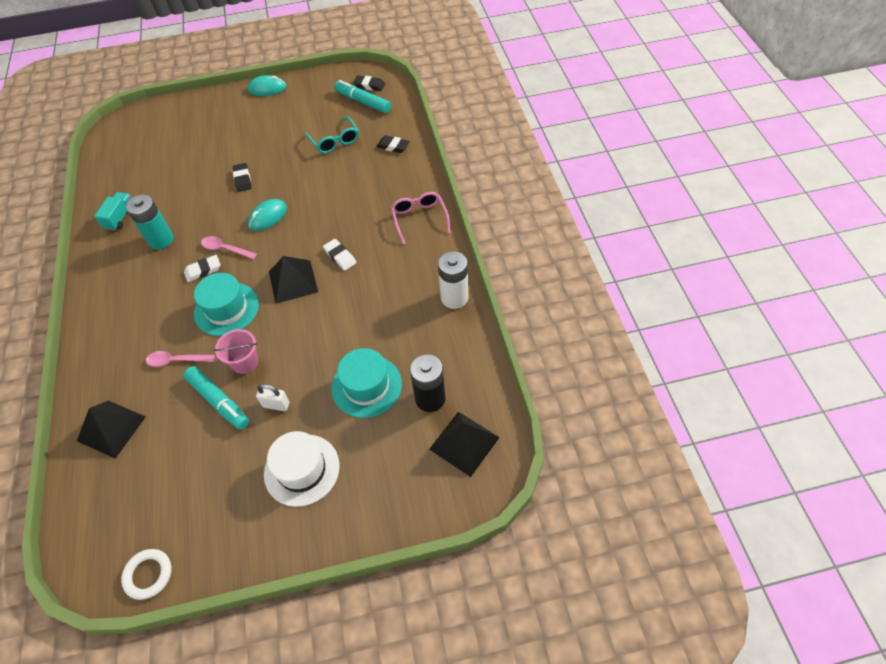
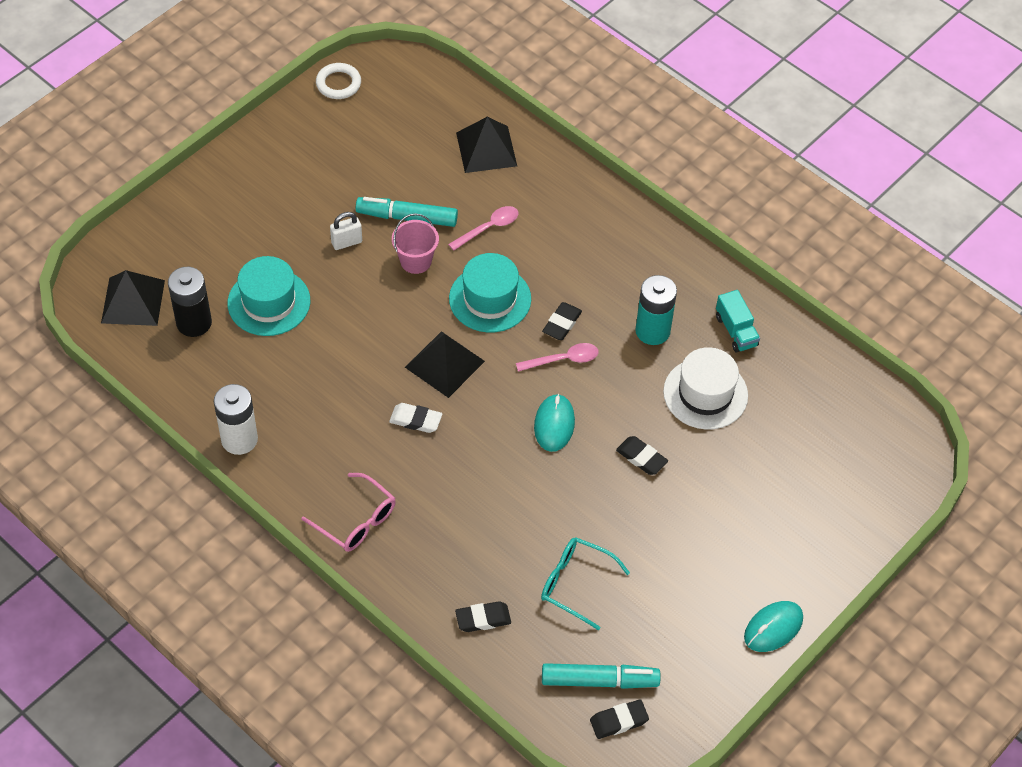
camera: 140 degrees right, 0 degrees up
white eraser [184,255,220,282] -> black eraser [542,302,582,340]
white hat [264,431,340,507] -> white hat moved to [663,347,748,430]

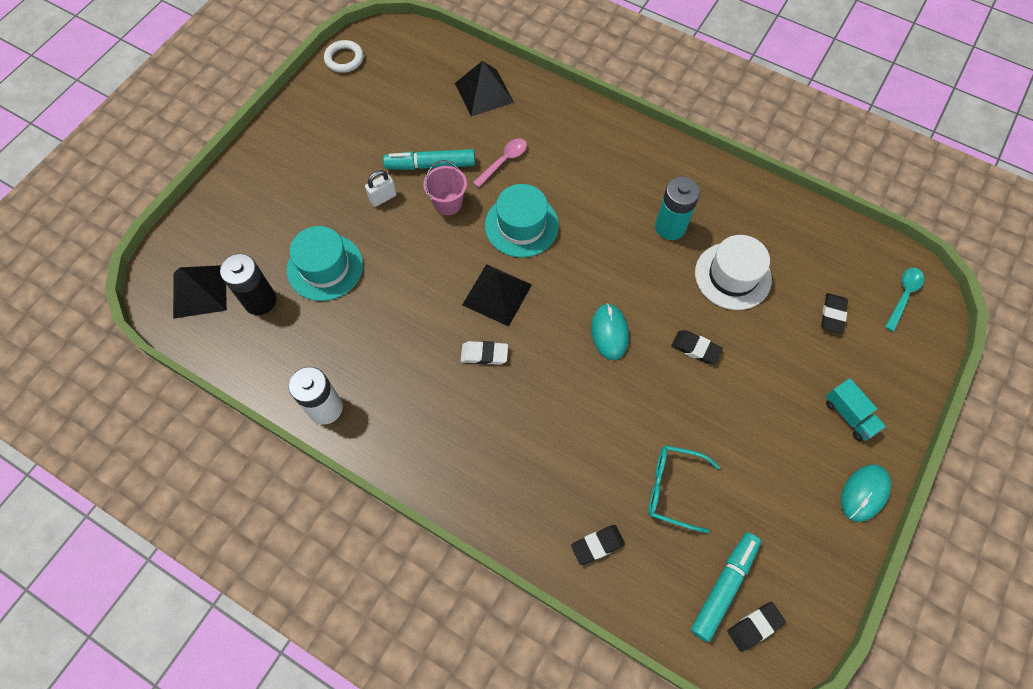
camera: 10 degrees left, 10 degrees up
pink glasses [301,473,396,552] -> none
pink spoon [516,343,599,372] -> none
black eraser [542,302,582,340] -> black eraser moved to [821,293,848,334]
turquoise marker [542,663,660,689] -> turquoise marker turned 45 degrees counterclockwise [691,532,761,642]
turquoise truck [716,290,760,352] -> turquoise truck moved to [826,378,886,441]
none -> turquoise spoon [885,268,924,332]

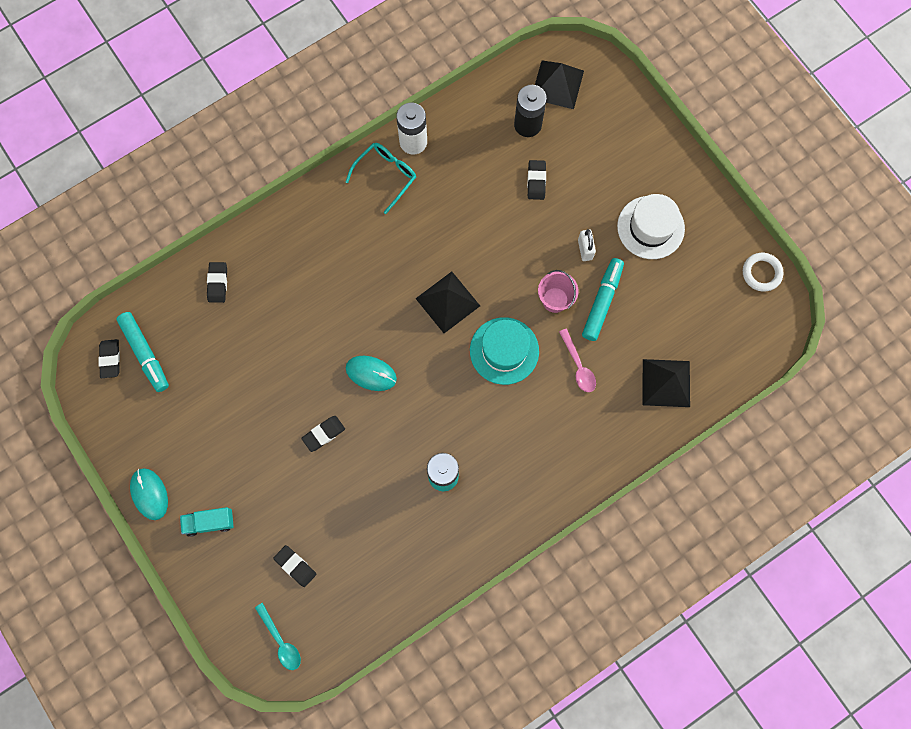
camera: 115 degrees right, 10 degrees up
turquoise hat [287,226,363,301] -> black eraser [527,160,546,200]
white eraser [461,341,508,365] -> none
turquoise glasses [648,445,720,533] -> turquoise glasses moved to [346,143,416,214]
white hat [695,235,772,310] -> white hat moved to [617,194,685,259]

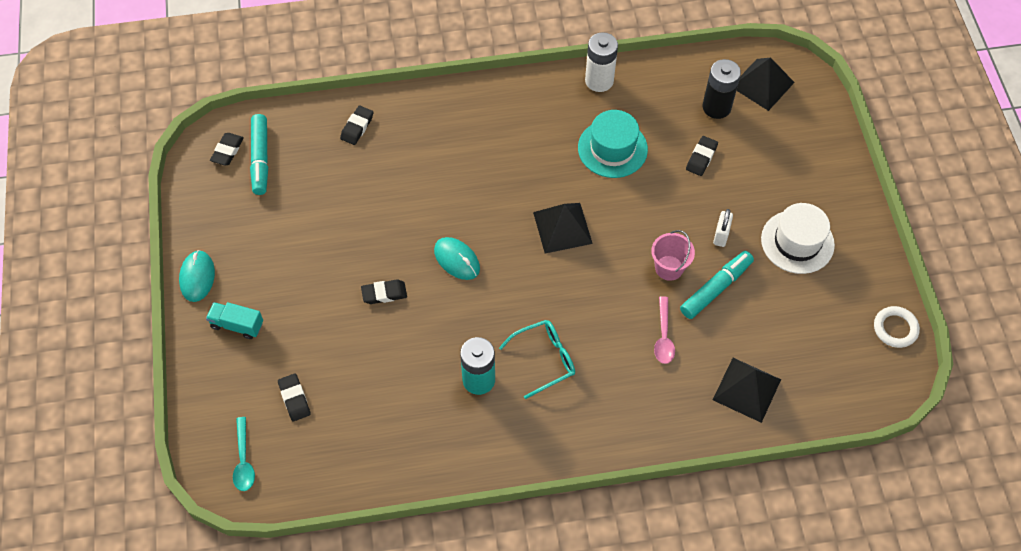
camera: 25 degrees right, 15 degrees down
turquoise glasses [346,143,416,214] -> turquoise glasses moved to [499,320,575,399]
turquoise hat [470,317,539,385] -> turquoise hat moved to [578,110,648,178]

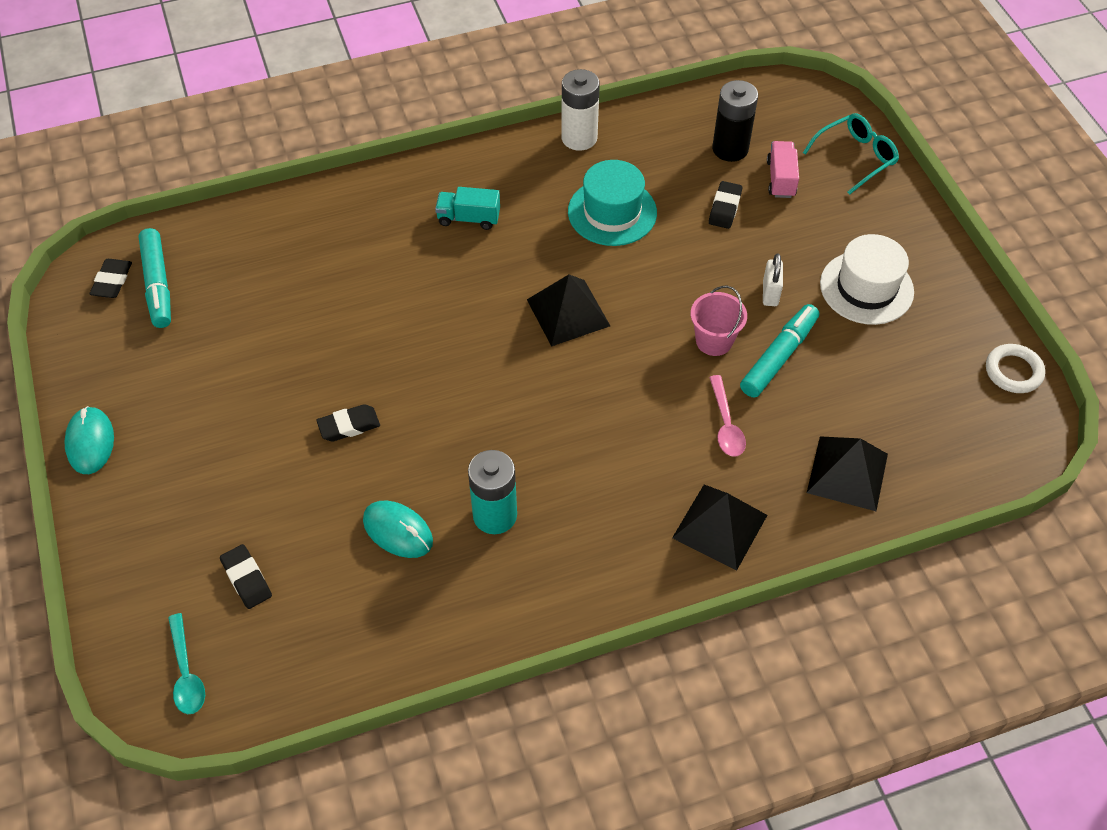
camera: 10 degrees left, 5 degrees down
turquoise truck [206,302,263,339] -> turquoise truck moved to [435,187,500,230]
black eraser [340,106,373,145] -> none
turquoise mouse [434,237,480,280] -> turquoise mouse moved to [363,501,433,558]
turquoise glasses [499,320,575,399] -> turquoise glasses moved to [803,113,899,195]
black pyramid [737,58,795,111] -> black pyramid moved to [672,485,767,570]
none -> pink truck [767,141,799,198]

